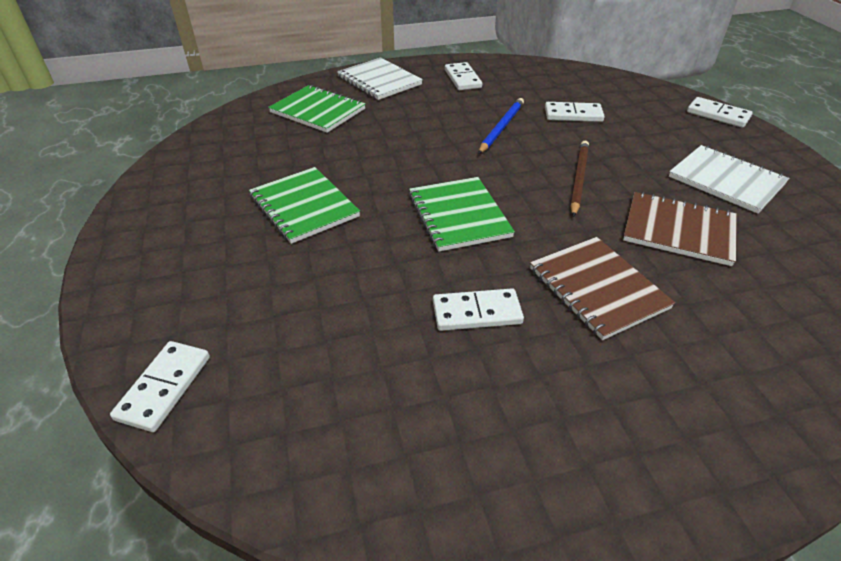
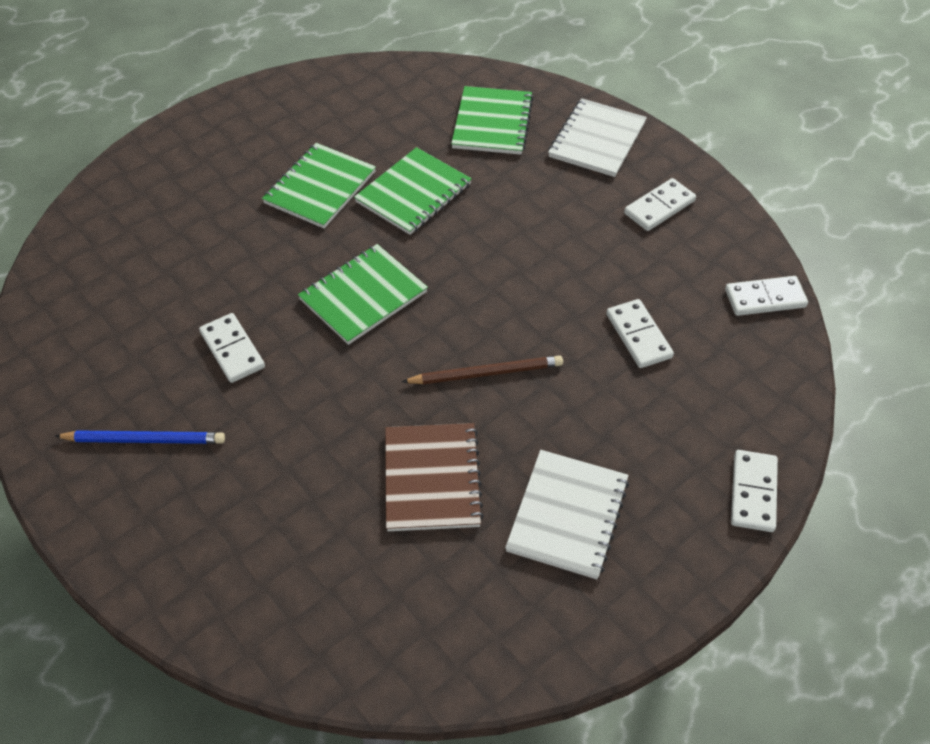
camera: 65 degrees right, 10 degrees up
white domino [110,341,210,432] -> white domino moved to [725,276,808,316]
blue pencil [478,98,524,154] -> blue pencil moved to [55,430,225,444]
brown notebook [530,237,675,340] -> none
none -> green notebook [354,147,472,235]

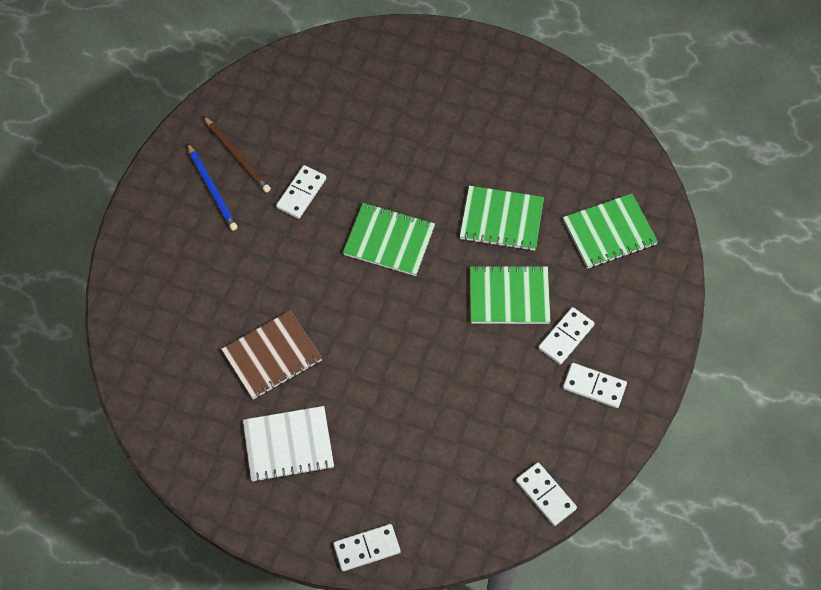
camera: 60 degrees right, 10 degrees up
green notebook [262,143,376,228] -> green notebook moved to [470,265,550,324]
brown pencil [402,355,563,384] -> brown pencil moved to [203,116,271,193]
white notebook [548,98,647,177] -> none
white domino [606,299,674,368] -> white domino moved to [539,307,595,364]

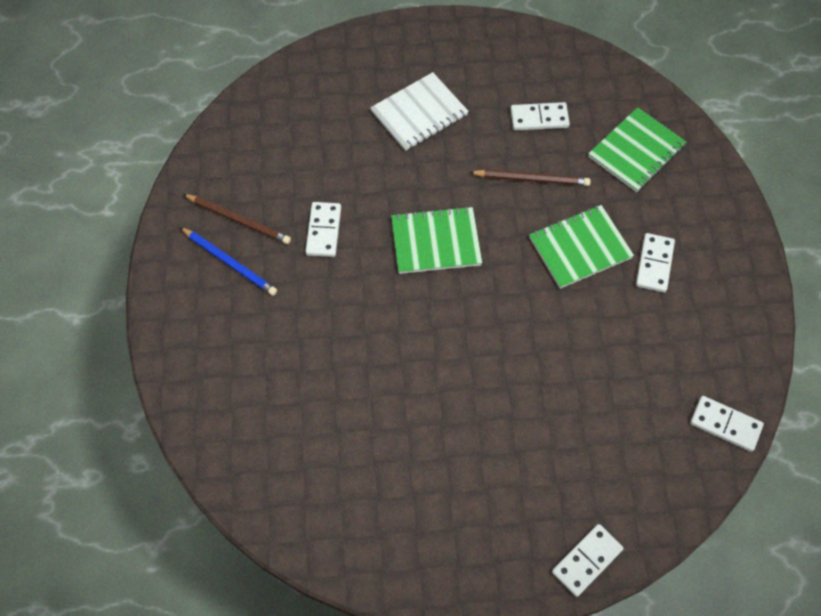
camera: 25 degrees left, 0 degrees up
brown notebook [221,310,322,399] -> none
white notebook [243,406,334,482] -> white notebook moved to [370,72,469,151]
green notebook [460,186,544,251] -> brown pencil [469,169,591,186]
white domino [563,363,627,408] -> white domino moved to [511,102,570,131]

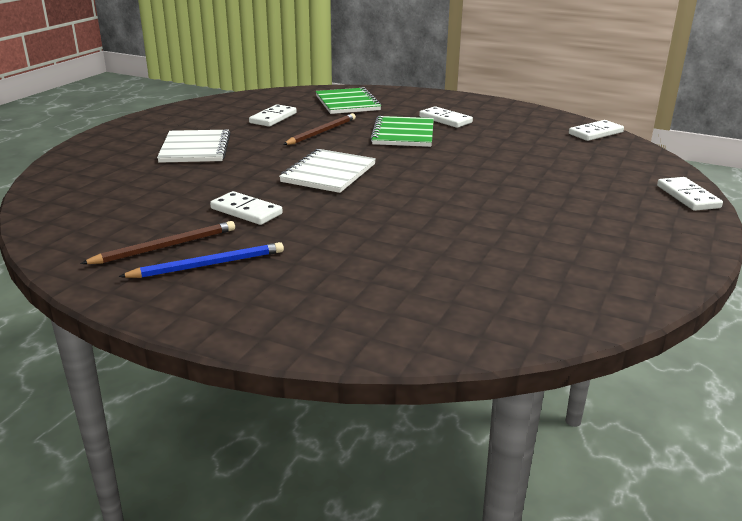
camera: 60 degrees left, 35 degrees down
green notebook [391,206,482,274] -> white notebook [279,149,376,193]

